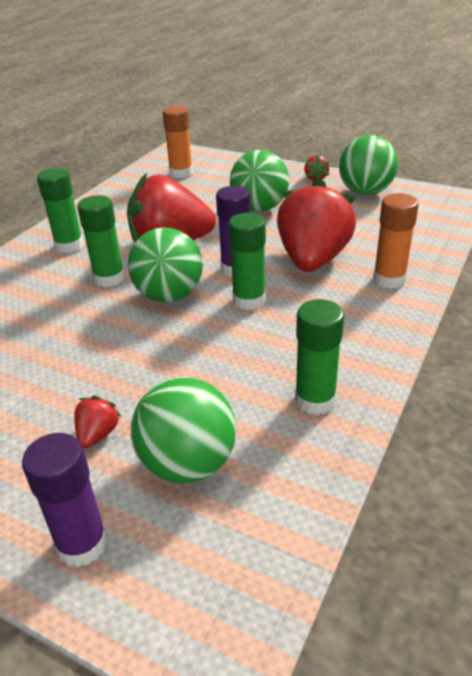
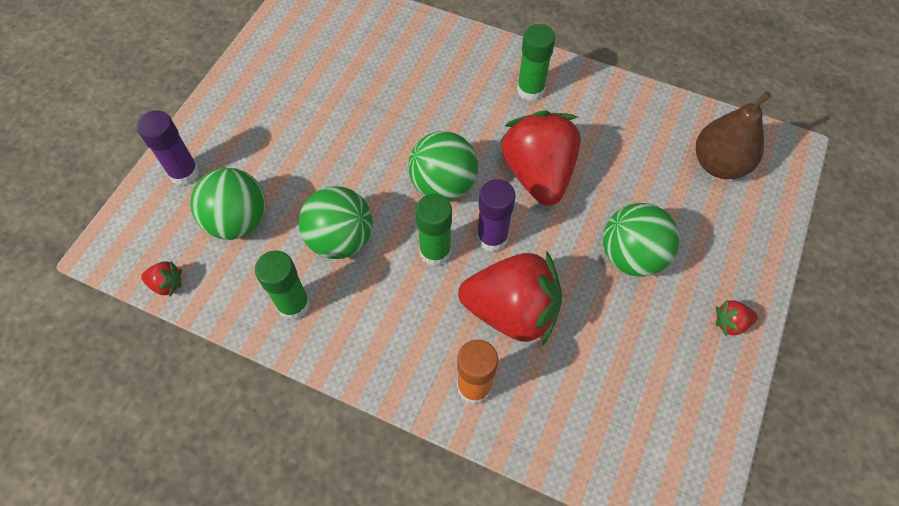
camera: 85 degrees right, 25 degrees up
red strawberry [74,395,121,448] -> red strawberry moved to [141,261,182,296]
green glue stick [77,195,125,287] -> none
orange glue stick [162,106,193,178] -> brown pear [696,91,771,179]
green ball [339,135,398,195] -> green ball moved to [299,186,373,259]

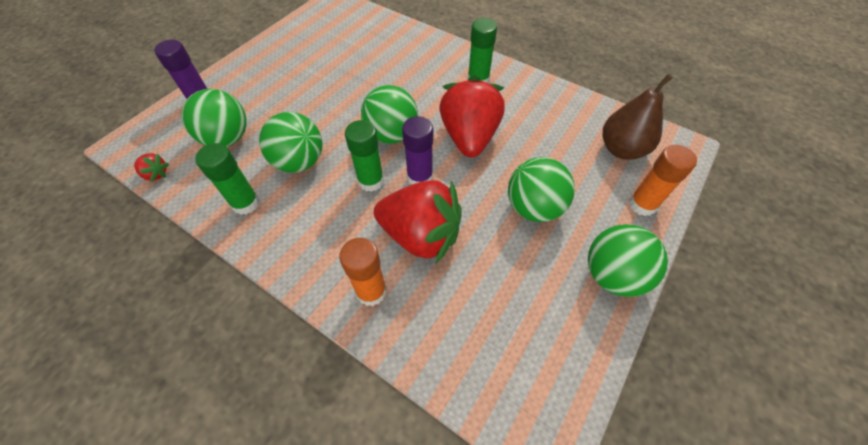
camera: 10 degrees right, 5 degrees down
red strawberry [716,300,758,337] -> green ball [588,224,668,297]
none -> orange glue stick [629,145,697,216]

